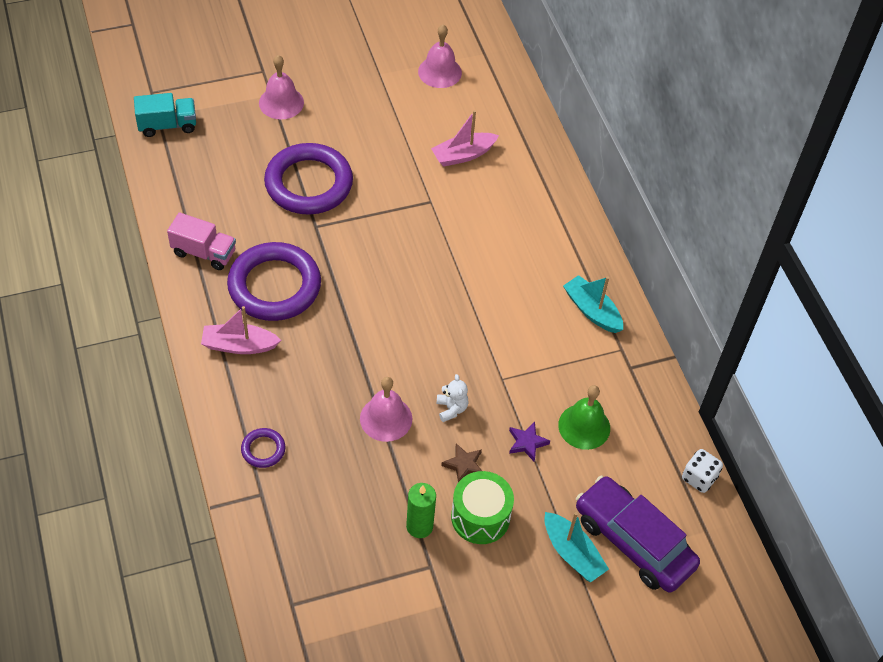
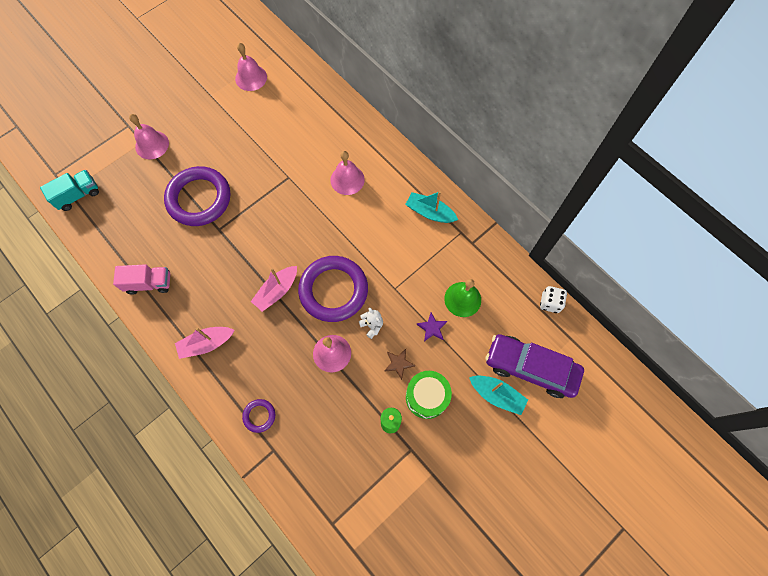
camera: 20 degrees left, 15 degrees up
purple ring [227,242,321,321] -> purple ring moved to [298,256,368,322]
pink boat [431,110,499,167] -> pink boat moved to [251,266,297,312]
none -> pink bell [330,151,365,195]

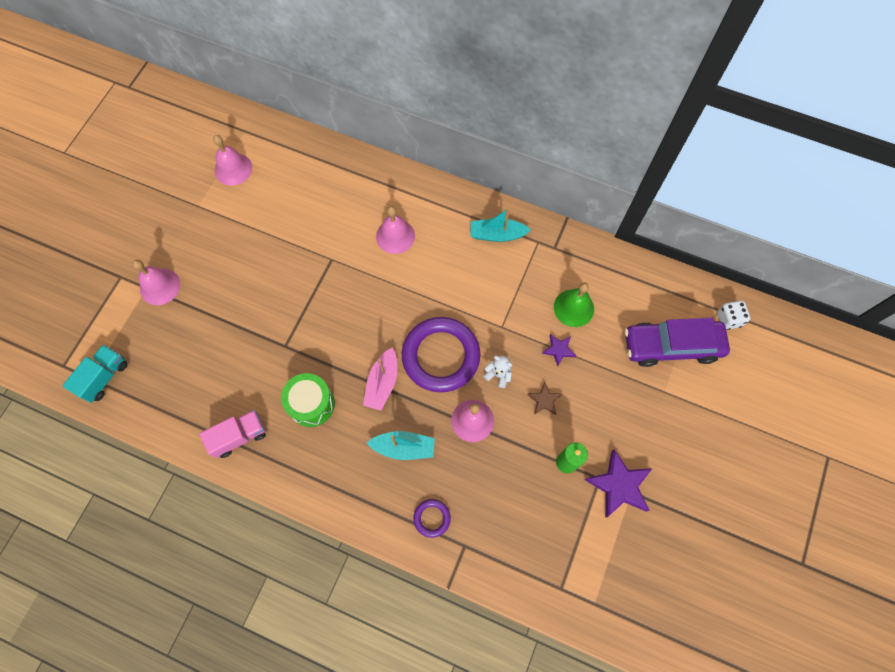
camera: 25 degrees left, 0 degrees up
purple ring [164,166,230,226] -> none
pink boat [175,327,234,359] -> none
green drum [406,371,452,419] -> green drum moved to [281,373,335,427]
turquoise boat [469,376,528,415] -> turquoise boat moved to [367,431,435,460]
white dice [540,286,567,313] -> white dice moved to [717,301,750,330]
none -> purple star [584,449,653,518]

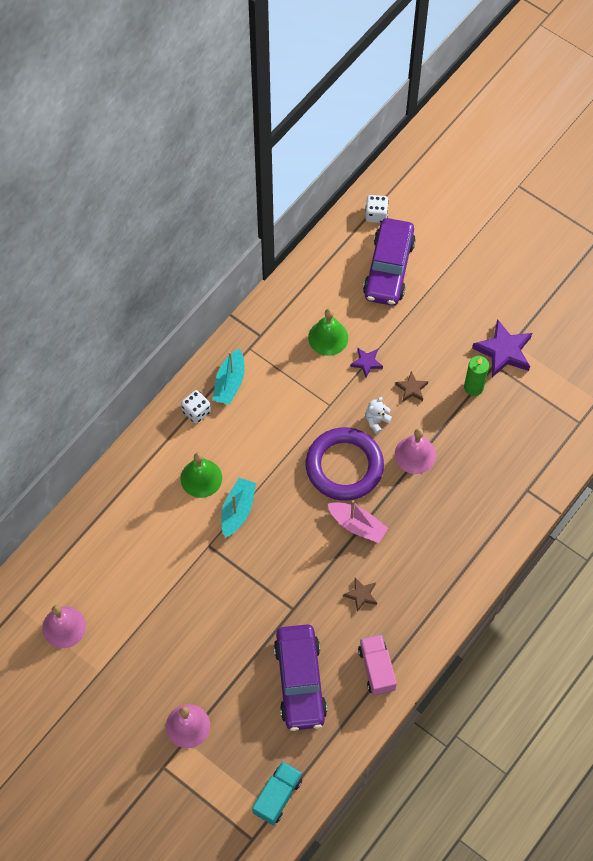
camera: 75 degrees left, 5 degrees down
turquoise truck [62,344,128,403] -> turquoise truck turned 75 degrees clockwise [252,761,302,825]
green drum [281,373,335,427] -> brown star [343,578,377,612]
turquoise boat [367,431,435,460] -> turquoise boat moved to [221,478,256,538]
pink bell [376,206,415,254] -> green bell [180,452,222,498]
purple ring [413,499,451,538] -> none
none -> white dice [181,390,211,423]
none -> purple car [274,625,327,731]

